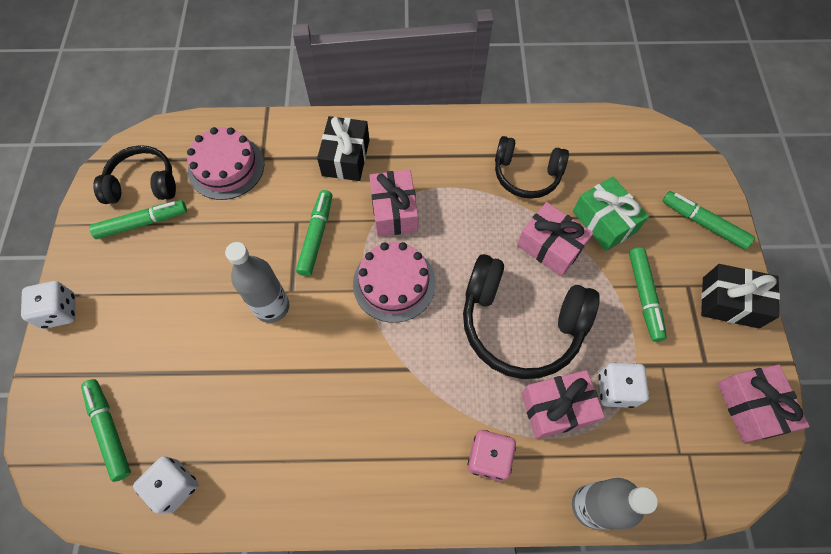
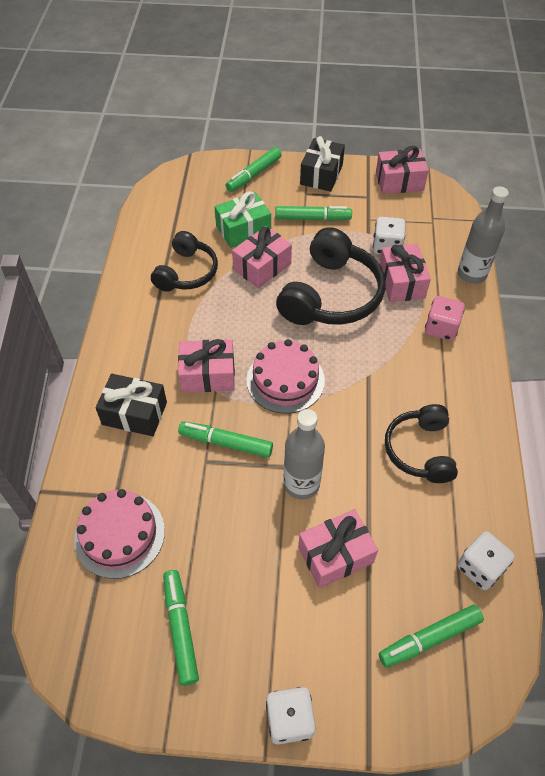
camera: 85 degrees left, 10 degrees down
black headphones [93,145,176,204] -> black headphones moved to [385,404,458,483]
none -> pink gift [298,509,378,588]

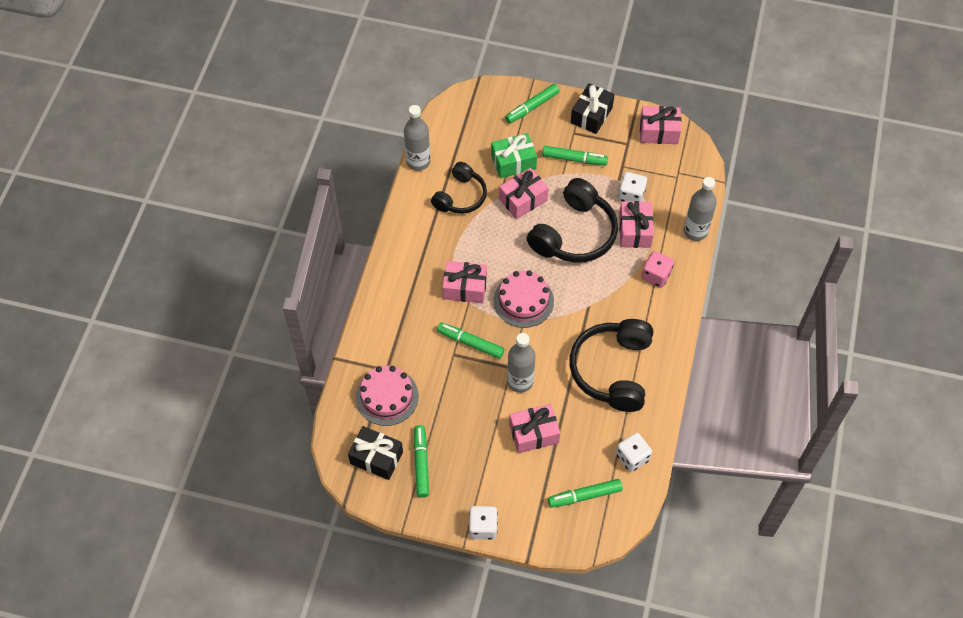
camera: 10 degrees right, 5 degrees up
black gift [95,374,167,436] -> black gift moved to [348,426,403,480]
black headphones [385,404,458,483] -> black headphones [570,319,653,412], size x1.58
none -> grey bottle [404,105,430,171]

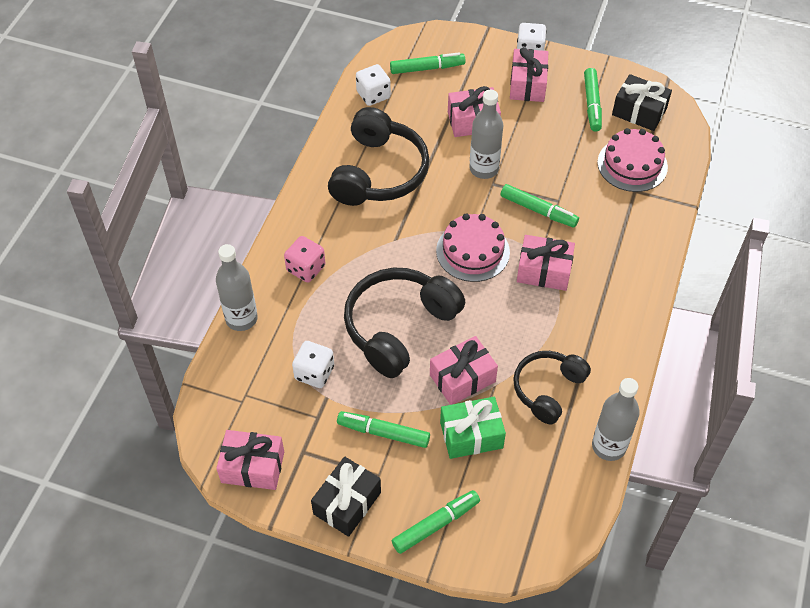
camera: 175 degrees left, 5 degrees down
pink gift [619,201,654,248] -> pink gift moved to [510,47,548,102]

